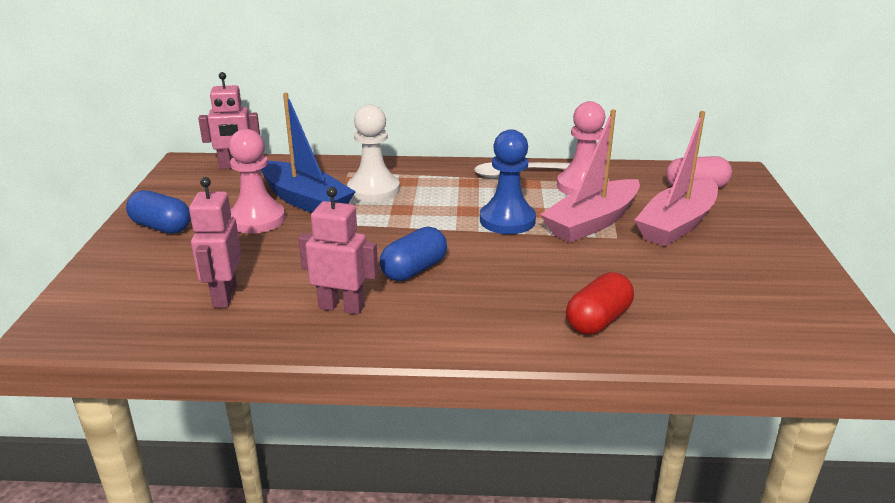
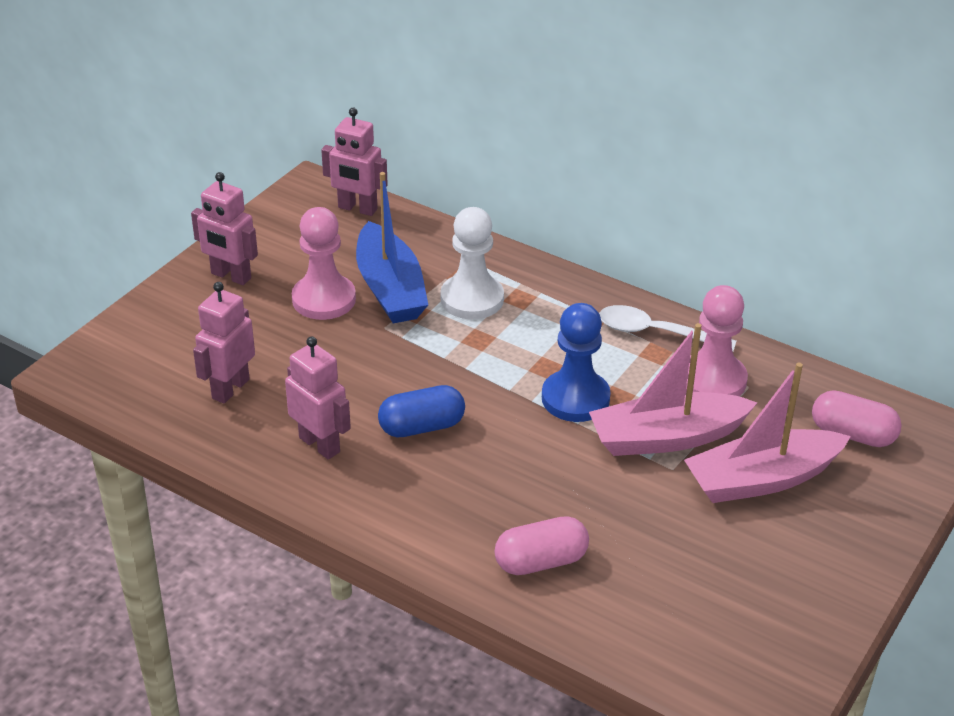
camera: 30 degrees right, 10 degrees up
blue capsule [126,190,190,234] -> pink robot [191,172,258,285]
red capsule [566,272,634,335] -> pink capsule [495,516,589,575]

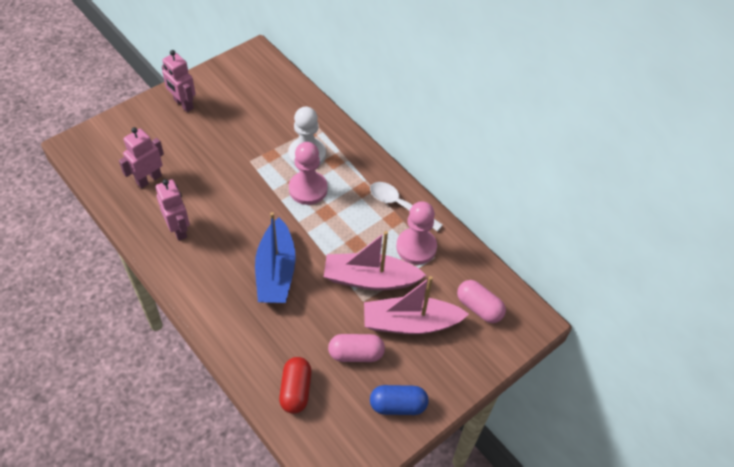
camera: 15 degrees right, 15 degrees up
pink pawn [292,207,356,320] -> pink pawn moved to [289,142,328,205]
pink robot [321,108,388,216] -> none
blue boat [356,172,428,323] -> blue boat moved to [255,212,296,303]
blue capsule [378,385,465,437] -> blue capsule moved to [370,385,429,415]
pink capsule [495,516,589,575] -> pink capsule moved to [328,334,385,362]
blue pawn [542,303,611,422] -> none
none -> red capsule [279,357,312,414]

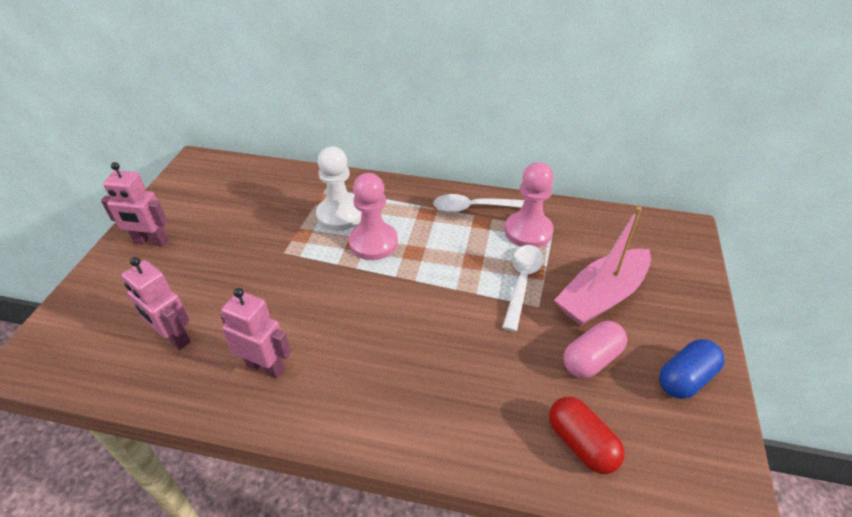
camera: 35 degrees left, 10 degrees down
pink robot [119,127,164,189] -> pink robot turned 60 degrees counterclockwise [121,257,191,350]
blue boat [255,212,296,303] -> none
pink boat [324,231,426,290] -> white spoon [502,245,544,332]
pink capsule [457,280,506,323] -> none

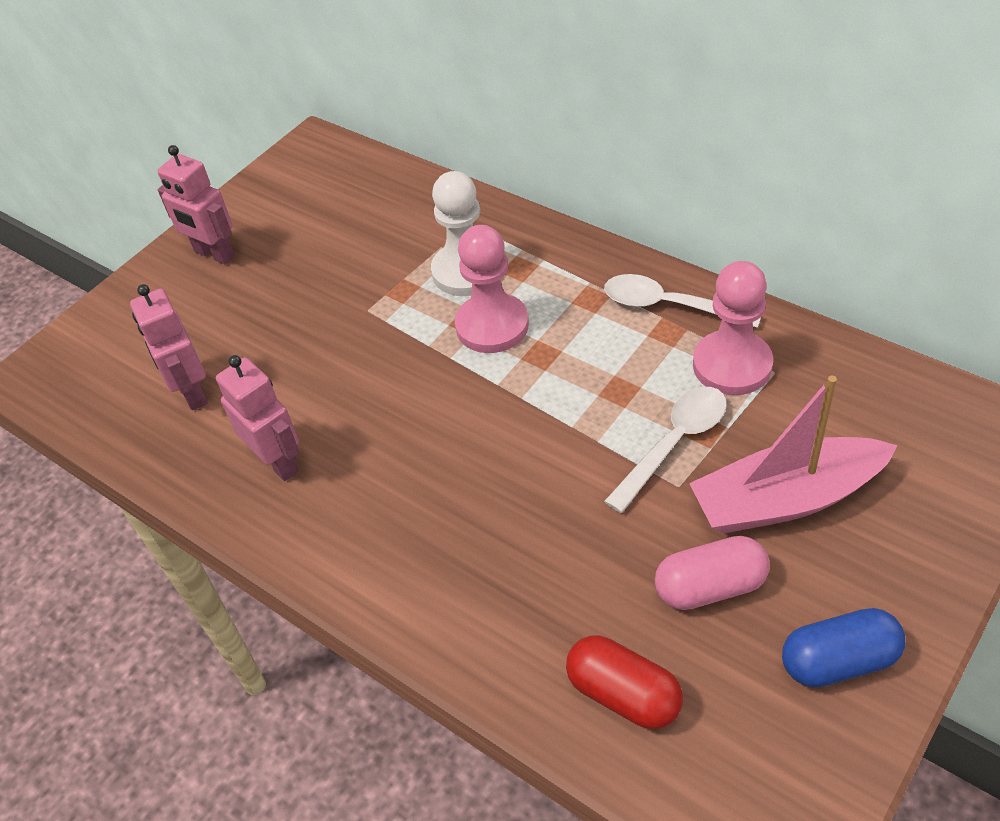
camera: 30 degrees right, 5 degrees up
red capsule [549,397,625,474] -> red capsule turned 45 degrees counterclockwise [566,635,683,729]

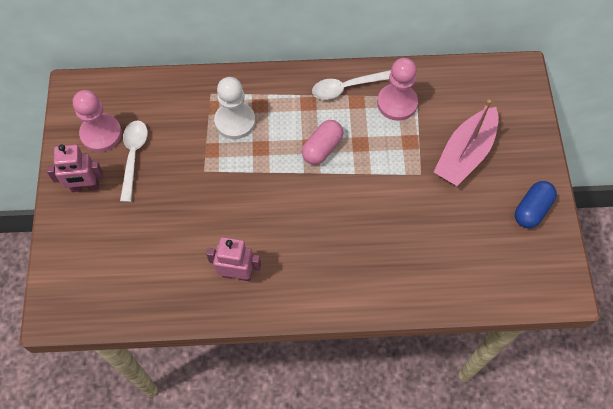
camera: 45 degrees left, 15 degrees up
pink robot [130,284,208,410] -> none
pink pawn [455,225,529,353] -> pink pawn moved to [73,90,122,152]
red capsule [566,635,683,729] -> none
white spoon [604,387,727,513] -> white spoon moved to [120,120,148,202]
pink capsule [655,536,770,610] -> pink capsule moved to [302,120,343,165]

